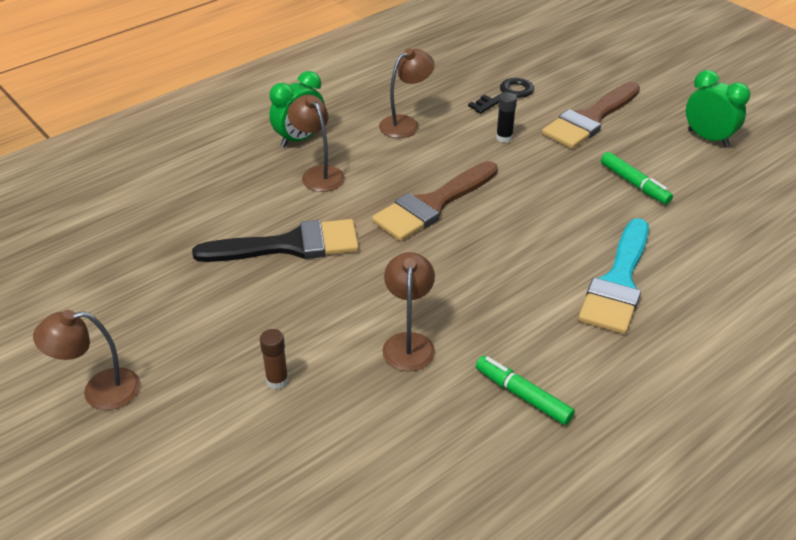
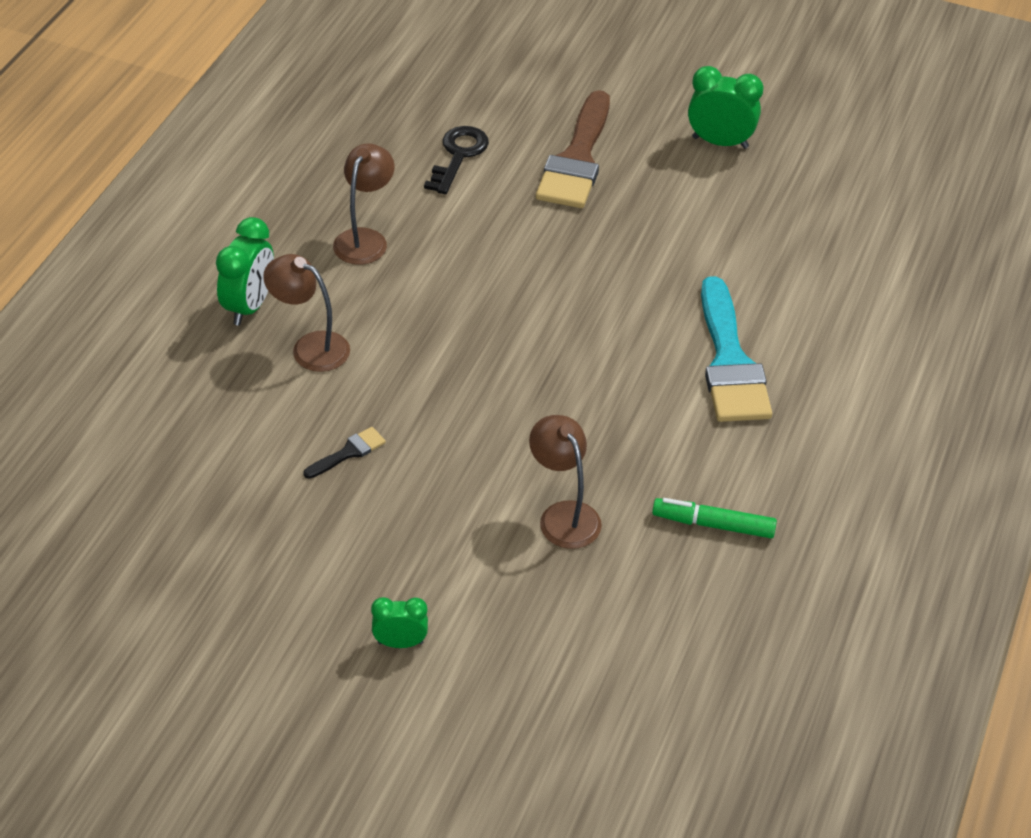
camera: 30 degrees left, 5 degrees up
brown lamp [33,310,140,410] -> none
black brush [192,219,359,262] -> black brush [303,427,386,479], size x0.43
brown glue stick [260,329,288,389] -> none
brown brush [372,161,498,241] -> none
black glue stick [496,92,517,143] -> none
green marker [601,152,673,205] -> none
none -> green clock [371,597,428,648]

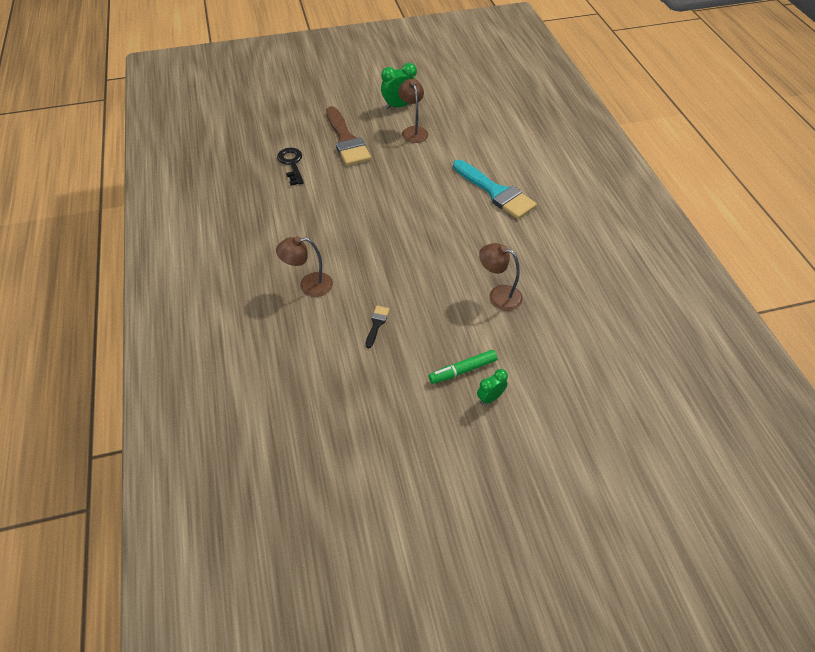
camera: 35 degrees left, 5 degrees up
green clock [216,217,274,325] -> none
brown lamp [333,144,395,265] -> brown lamp moved to [398,79,428,143]
green marker [652,498,777,538] -> green marker moved to [429,350,497,384]

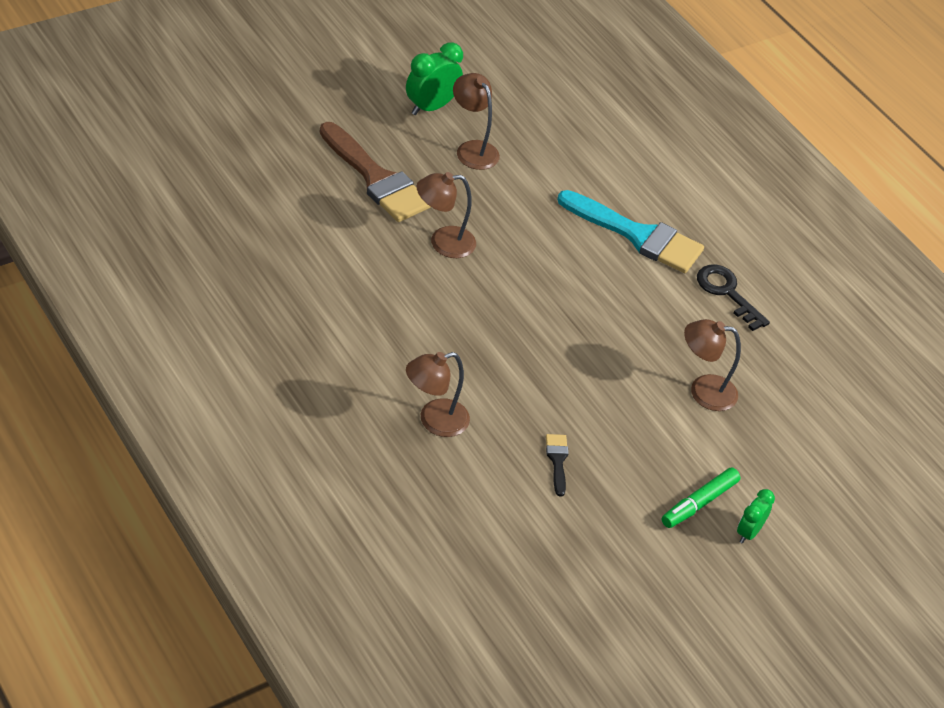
camera: 25 degrees left, 5 degrees down
black key [277,148,304,186] -> black key moved to [697,265,770,331]
none -> brown lamp [417,172,476,258]

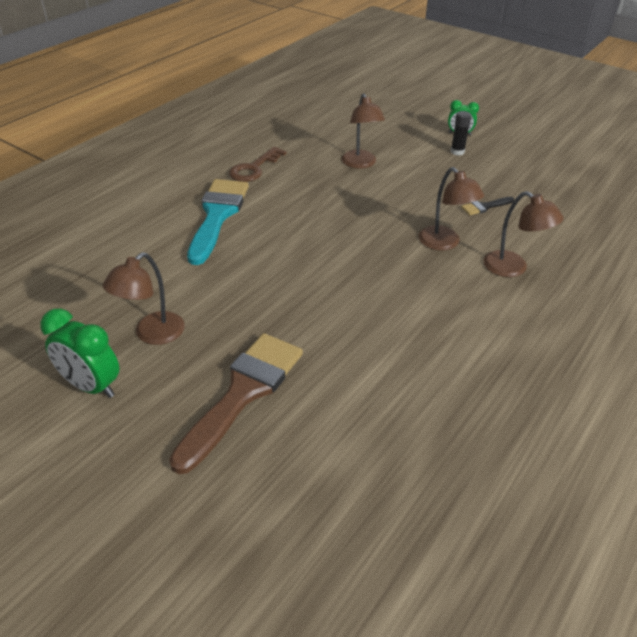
camera: 105 degrees left, 5 degrees down
brown lamp [417,172,476,258] -> brown lamp moved to [419,167,484,251]
green marker [662,467,740,528] -> black glue stick [451,111,471,155]
black key [697,265,770,331] -> brown key [229,147,287,182]

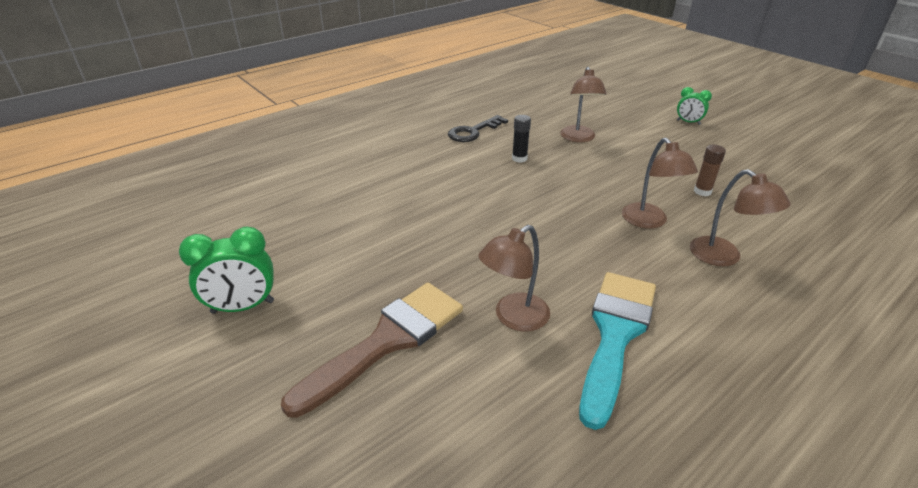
camera: 15 degrees right, 5 degrees down
green clock [40,309,119,398] -> green clock turned 60 degrees counterclockwise [179,227,274,314]
brown lamp [103,252,185,345] -> brown lamp moved to [478,225,550,332]
turquoise brush [187,179,249,265] -> turquoise brush moved to [579,272,656,430]
brown key [229,147,287,182] -> black key [448,115,508,142]
black glue stick [451,111,471,155] -> black glue stick moved to [512,115,531,163]
black brush [461,197,514,215] -> brown glue stick [694,145,726,196]

